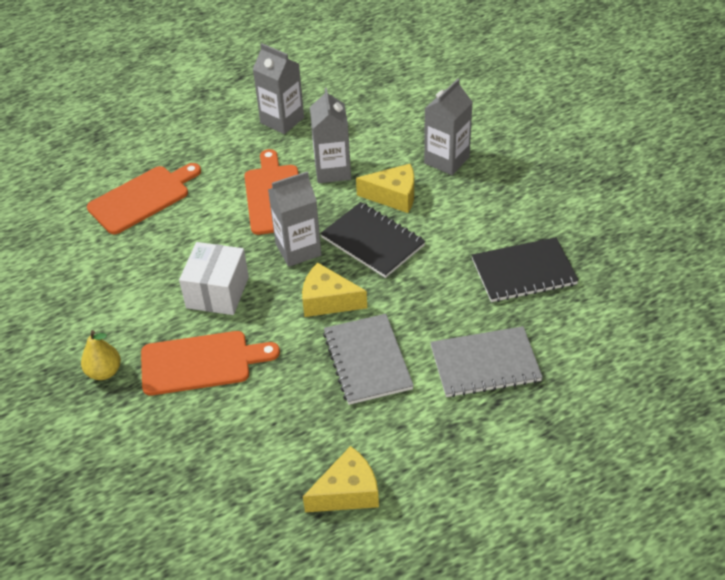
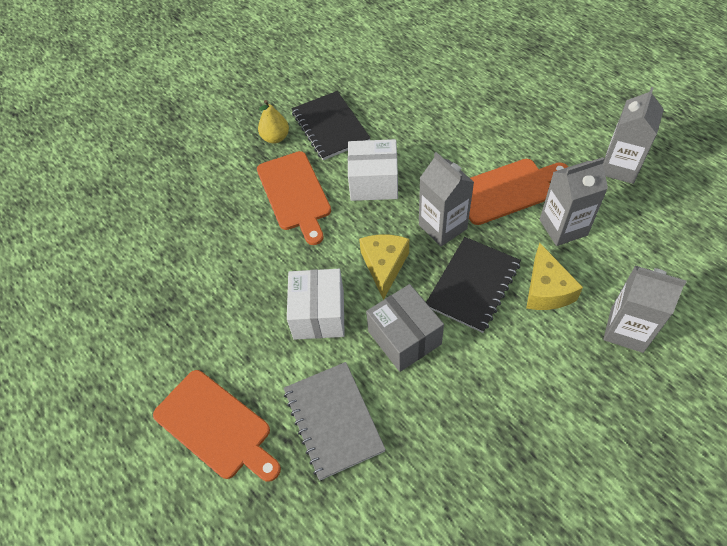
camera: 80 degrees right, 10 degrees up
orange cutting board [87,163,201,234] -> orange cutting board moved to [153,370,281,482]
yellow cheese [303,446,379,512] -> none
grey notebook [323,314,414,405] -> white box [287,269,345,340]
black notebook [472,237,579,302] -> black notebook moved to [292,91,370,160]
none -> grey box [366,284,444,372]

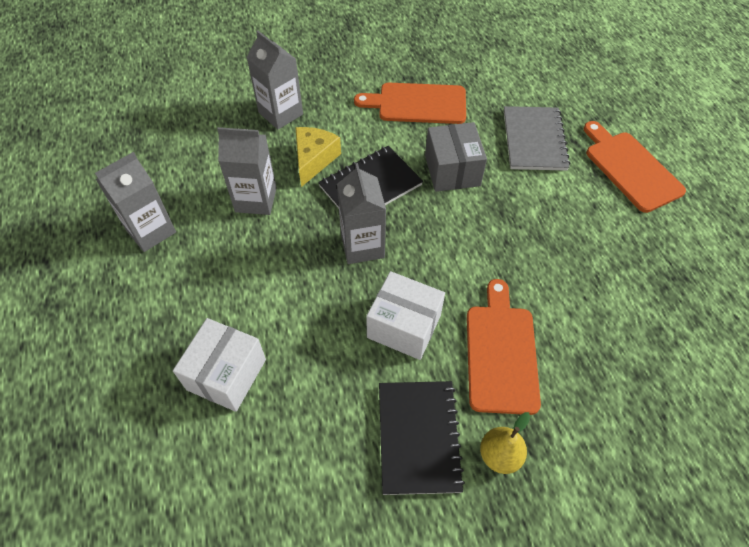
camera: 160 degrees left, 0 degrees up
white box [287,269,345,340] -> white box moved to [173,318,266,412]
yellow cheese [359,235,409,300] -> none
orange cutting board [469,159,568,225] -> orange cutting board moved to [354,83,466,124]

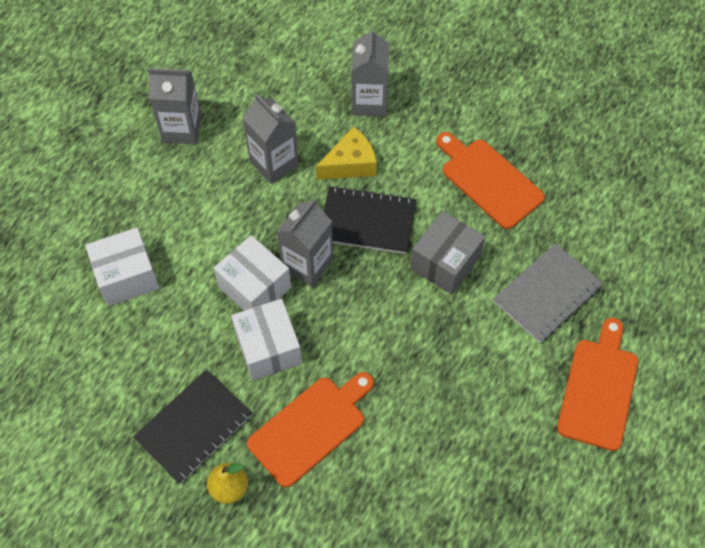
camera: 45 degrees right, 5 degrees up
none -> white box [214,235,291,311]

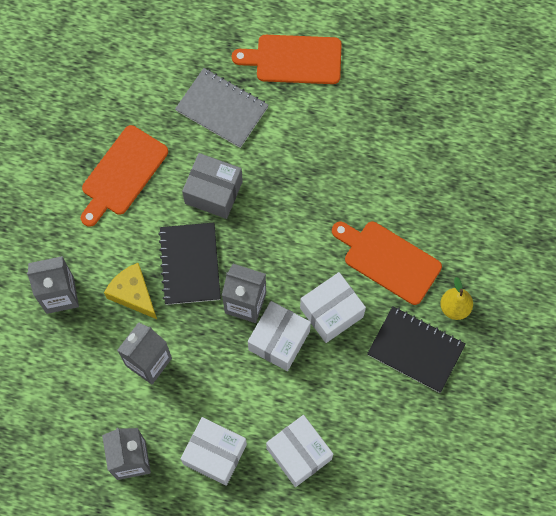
camera: 105 degrees left, 10 degrees up
none -> white box [181,417,247,486]

